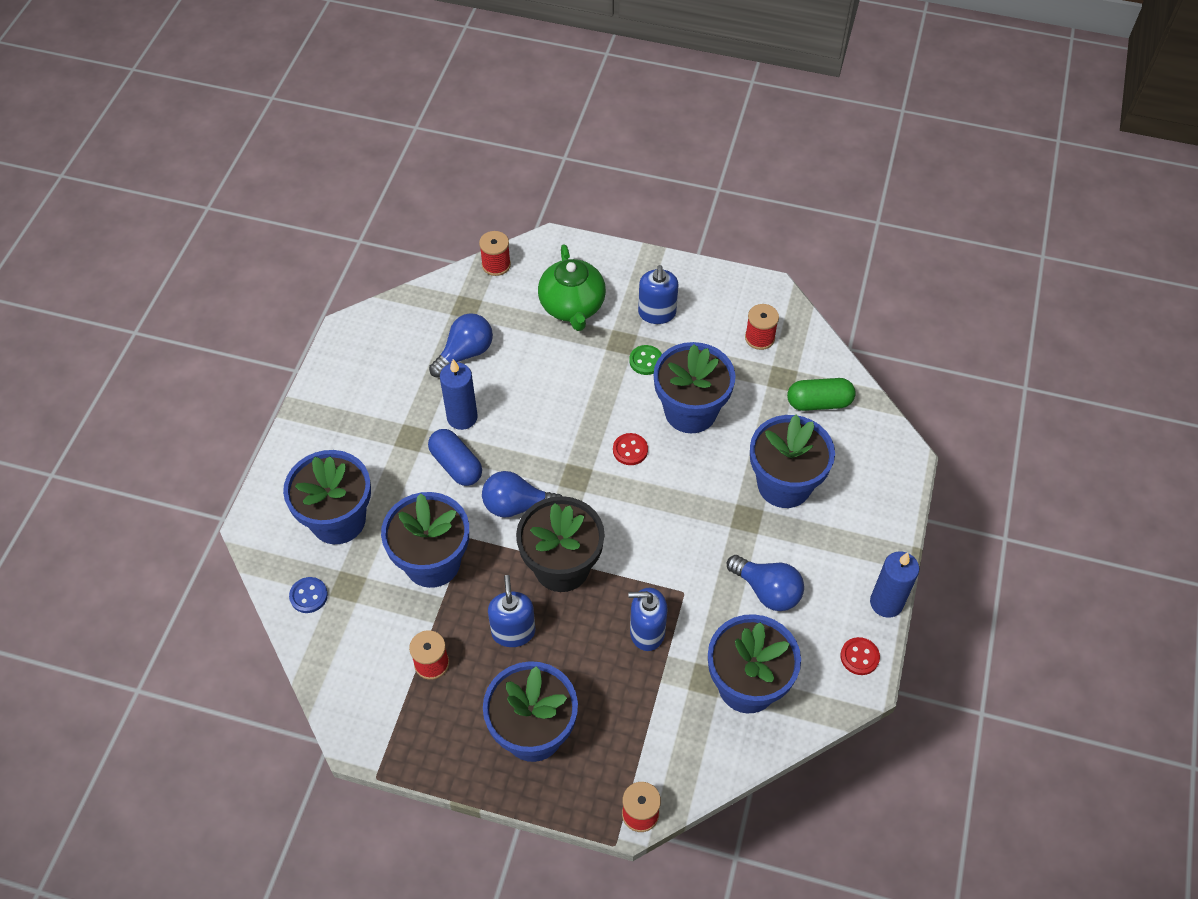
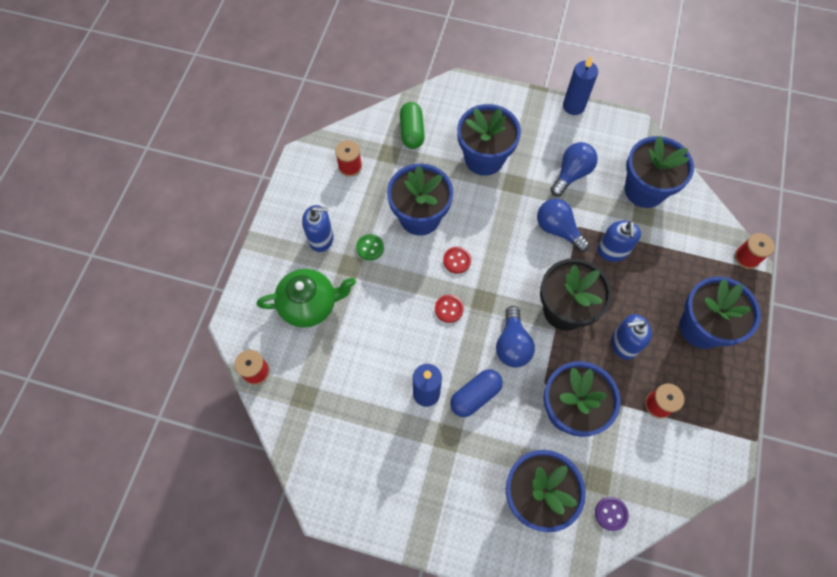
camera: 90 degrees left, 10 degrees up
blue button [289,577,328,613] -> purple button [595,497,629,531]
blue light bulb [429,313,493,378] -> blue light bulb moved to [537,199,590,252]
red button [840,637,880,675] -> red button moved to [435,295,464,323]

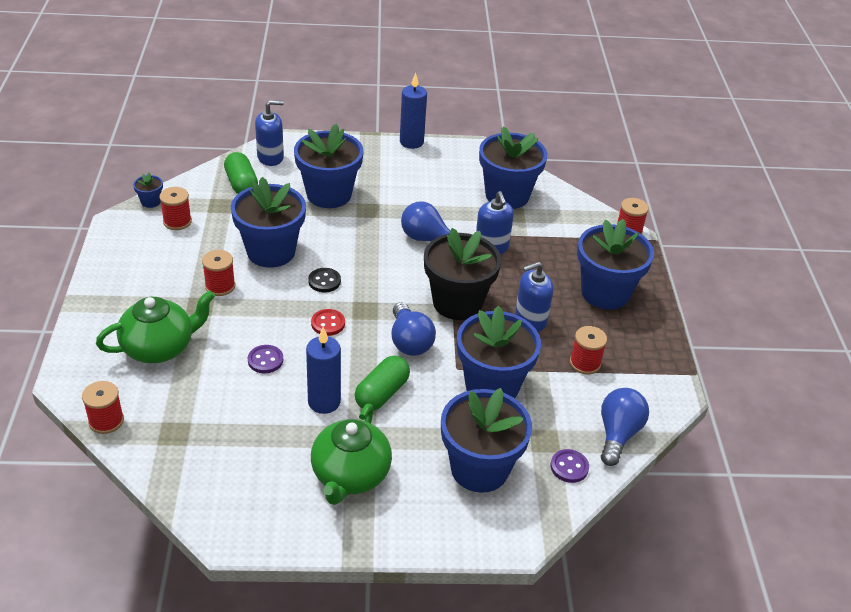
camera: 20 degrees left, 25 degrees down
blue soap dispenser [302,205,334,252] -> blue soap dispenser moved to [255,100,284,166]
green button [356,234,384,261] -> red spool [202,250,235,296]
red button [443,247,471,274] -> black button [308,268,341,292]
blue capsule [450,369,503,417] -> green capsule [355,356,410,411]
blue light bulb [550,142,597,196] -> blue light bulb moved to [601,388,649,466]
none -> blue flower pot [133,173,163,208]
none -> purple button [248,345,283,373]
none -> green teapot [311,404,392,505]

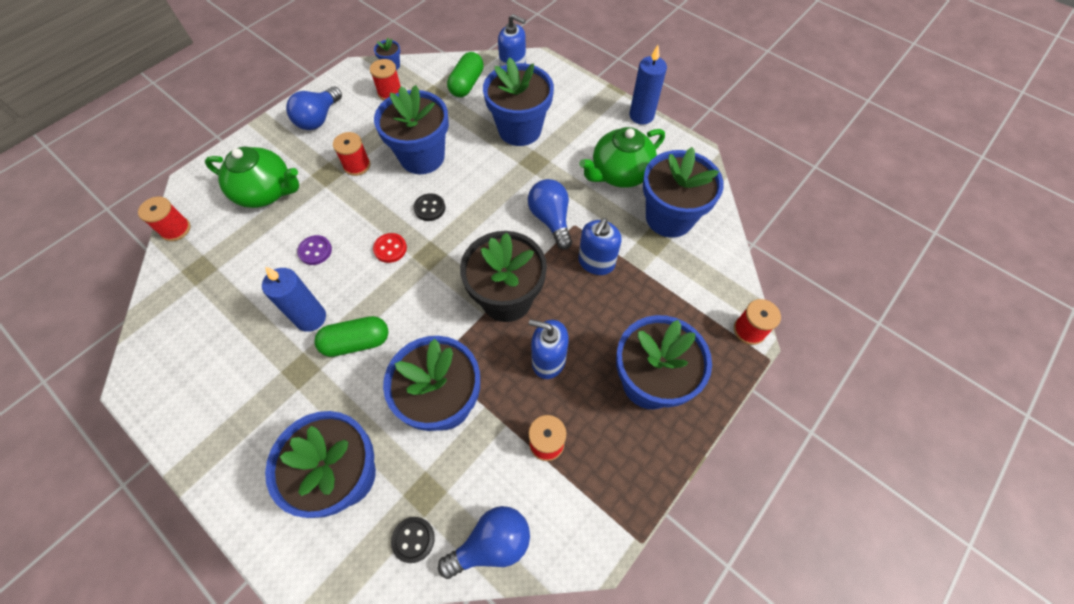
camera: 45 degrees right, 20 degrees up
green teapot [311,404,392,505] -> green teapot moved to [579,127,665,188]
blue light bulb [392,302,436,356] -> blue light bulb moved to [286,86,342,130]
purple button [551,449,589,483] -> black button [391,517,435,563]

